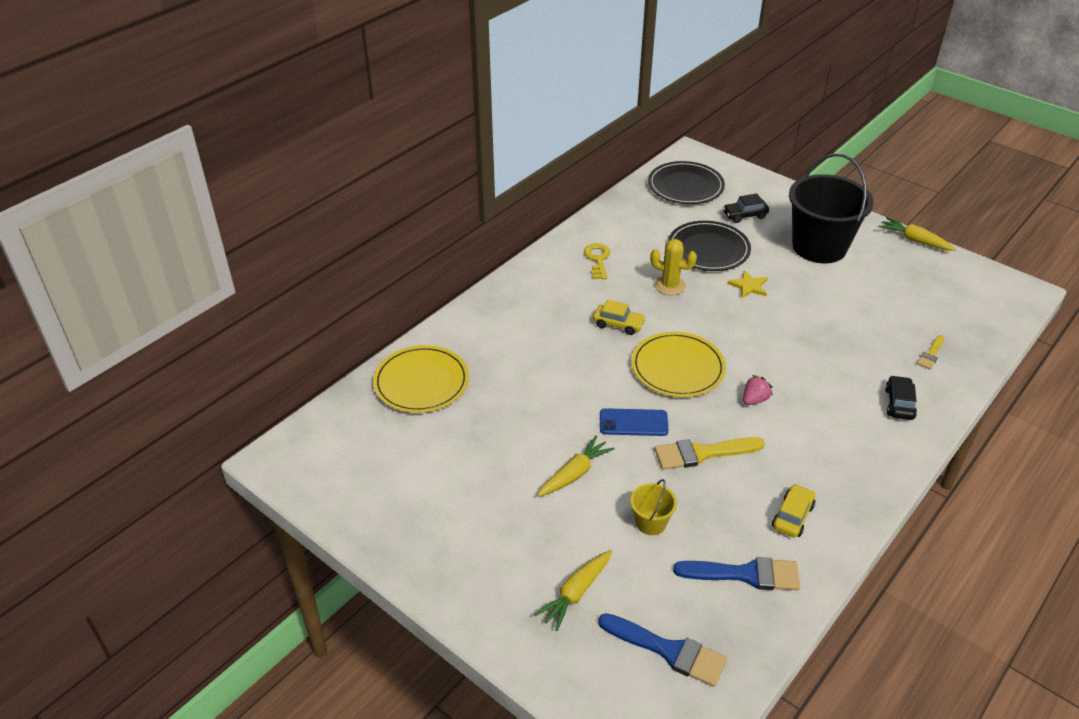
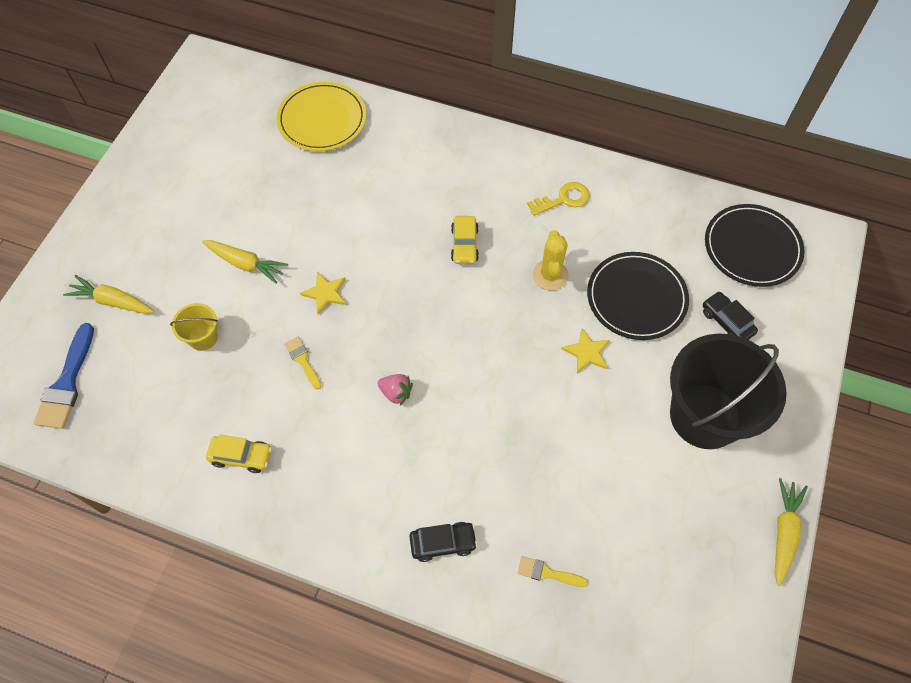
camera: 70 degrees right, 20 degrees up
blue phone [600,408,669,436] -> yellow star [300,272,346,314]
yellow plate [631,332,726,397] -> none
yellow brush [654,437,765,470] -> yellow brush [284,337,321,389], size x0.55
blue brush [673,557,800,591] -> none

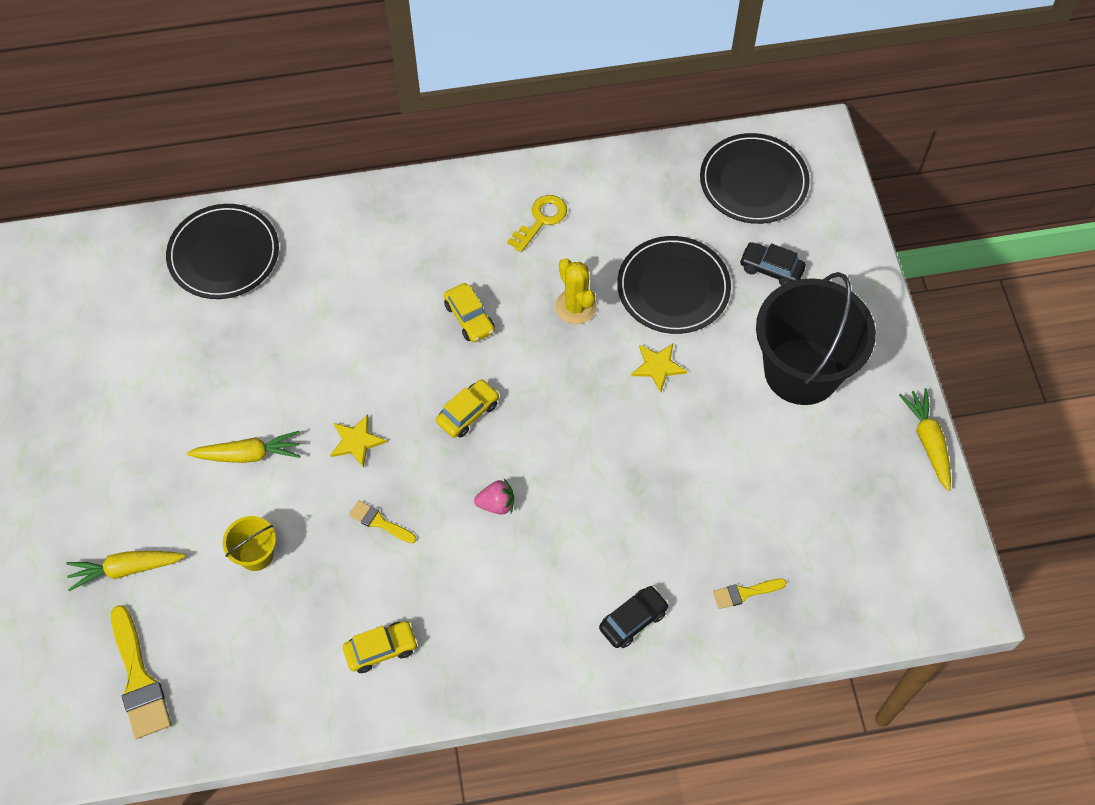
camera: 30 degrees left, 0 degrees up
blue brush [34,323,94,429] -> yellow brush [111,605,171,739]
yellow plate [276,82,366,151] -> black plate [166,204,279,299]
none -> yellow car [436,379,499,438]

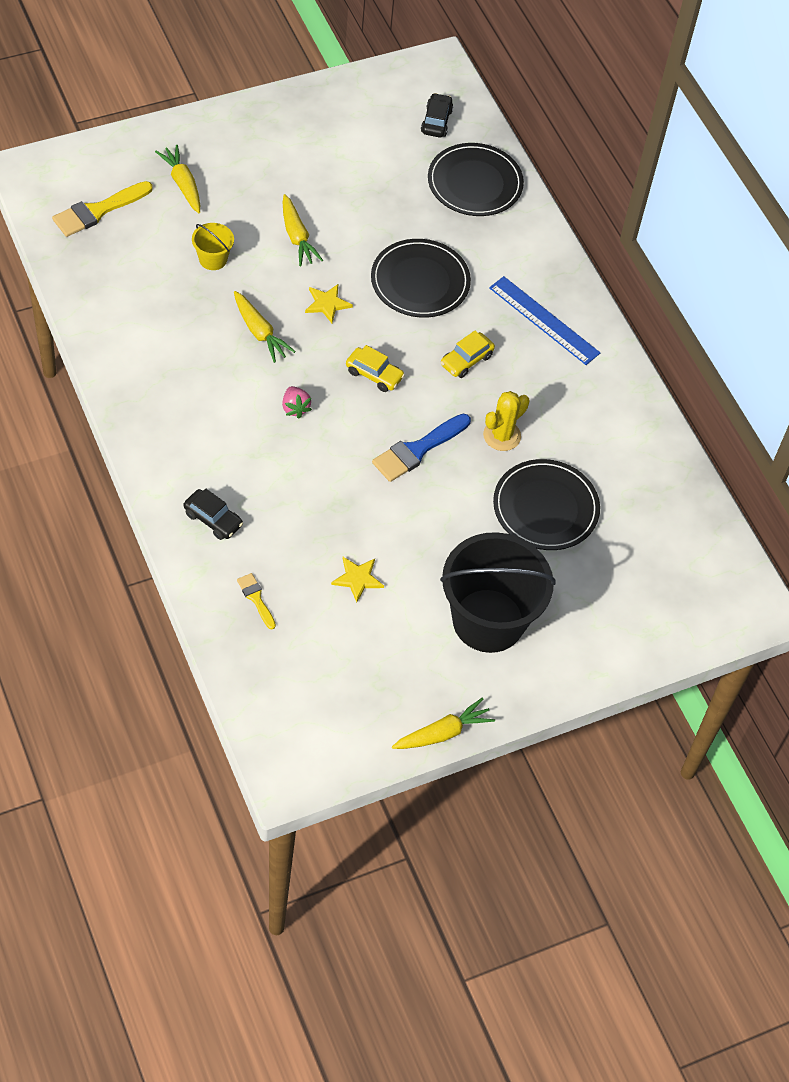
camera: 70 degrees right, 5 degrees down
yellow car [343,621,418,673] -> none
yellow brush [349,500,416,544] -> yellow carrot [234,291,296,363]
yellow key [507,195,567,252] -> none
yellow star [631,343,687,392] -> yellow star moved to [331,557,384,602]
black plate [700,133,810,224] -> black plate moved to [371,239,471,318]
black car [740,242,806,286] -> black car moved to [421,93,453,138]
none -> blue brush [372,414,471,482]
none -> blue ruler [489,276,600,365]

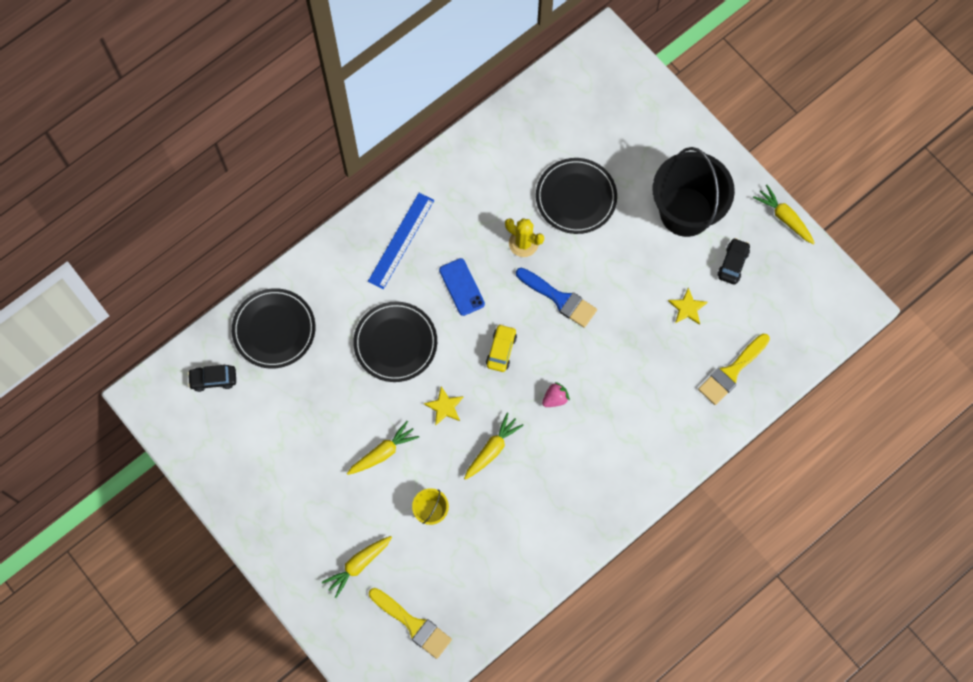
camera: 100 degrees left, 15 degrees up
black car [184,488,243,540] -> black car moved to [718,238,750,284]
yellow brush [237,573,276,629] -> yellow brush [698,334,770,405], size x1.83
yellow car [440,331,495,378] -> blue phone [439,258,485,316]

